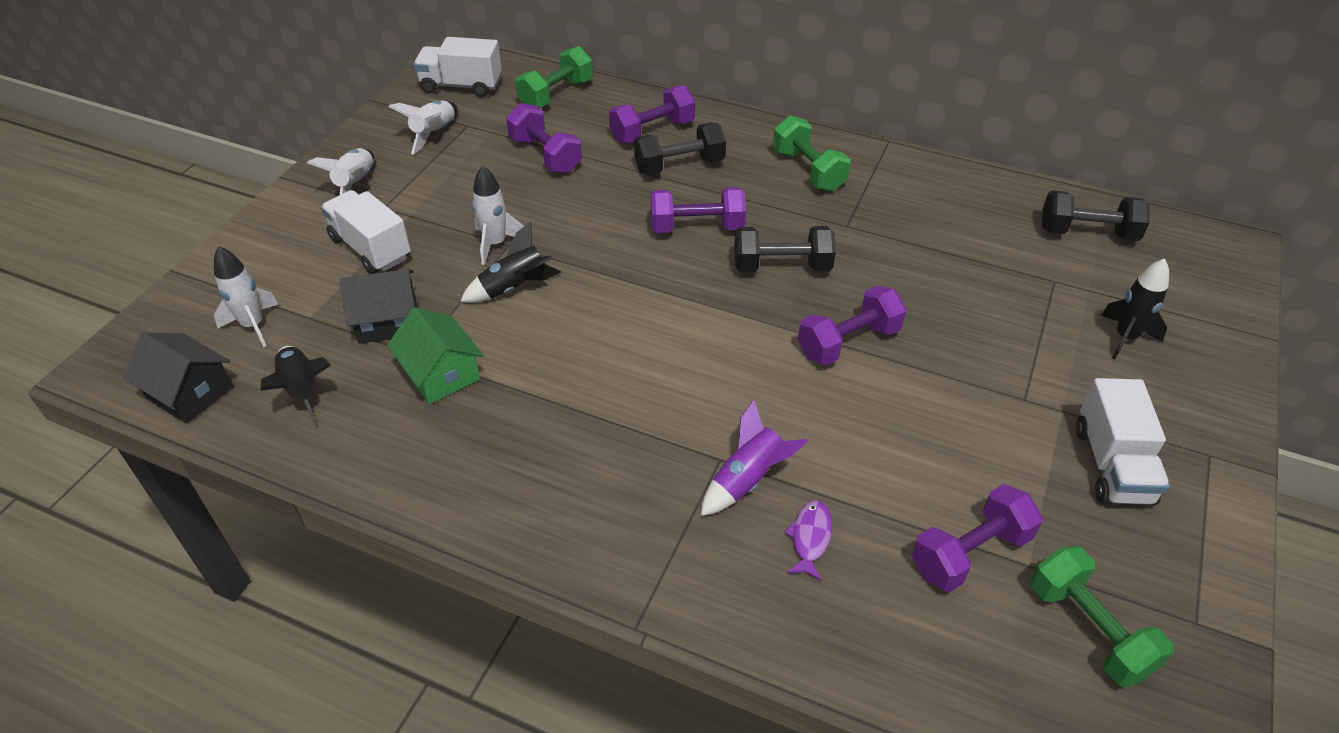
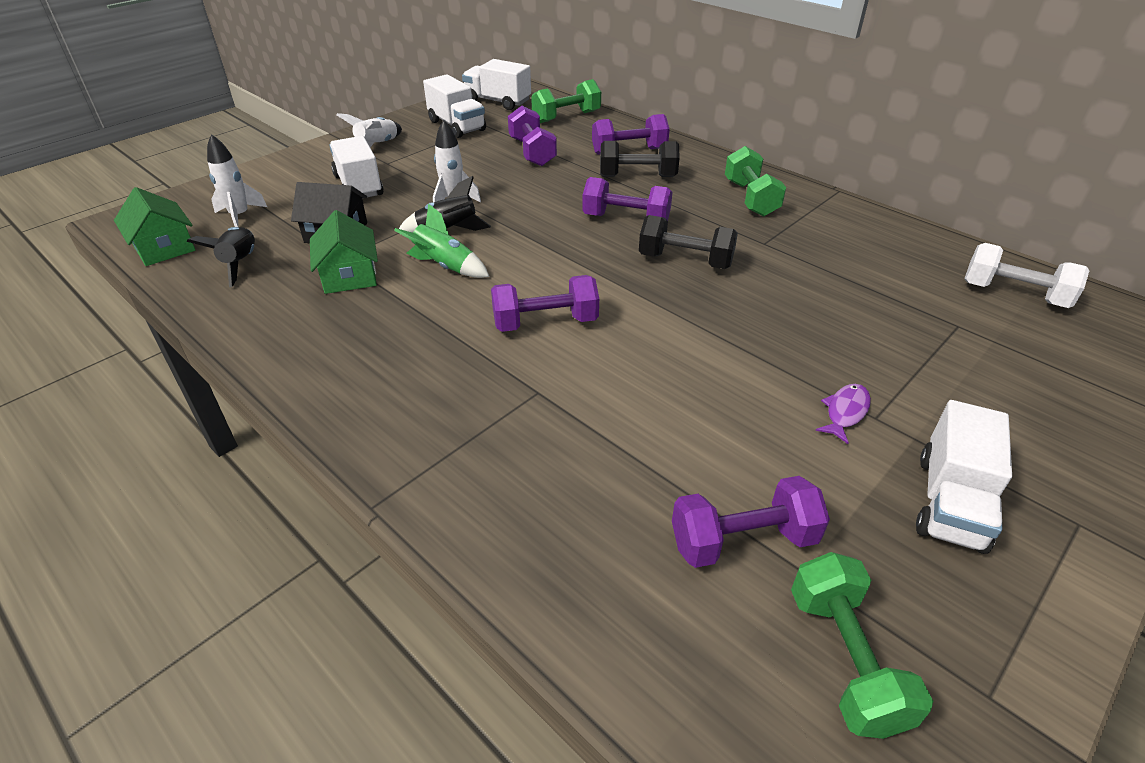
camera: 20 degrees right, 5 degrees down
black house [123,332,233,424] -> green house [114,187,195,266]
white rocket [388,100,458,155] -> white truck [423,74,486,138]
purple rocket [701,400,808,516] -> none
purple fish [784,501,832,581] -> purple fish moved to [815,384,871,444]
purple dumbbell [798,286,907,365] -> purple dumbbell moved to [491,275,599,332]
black dumbbell [1042,190,1150,241] -> white dumbbell [964,243,1090,308]
black rocket [1101,258,1169,359] -> none
none -> green rocket [394,203,489,278]

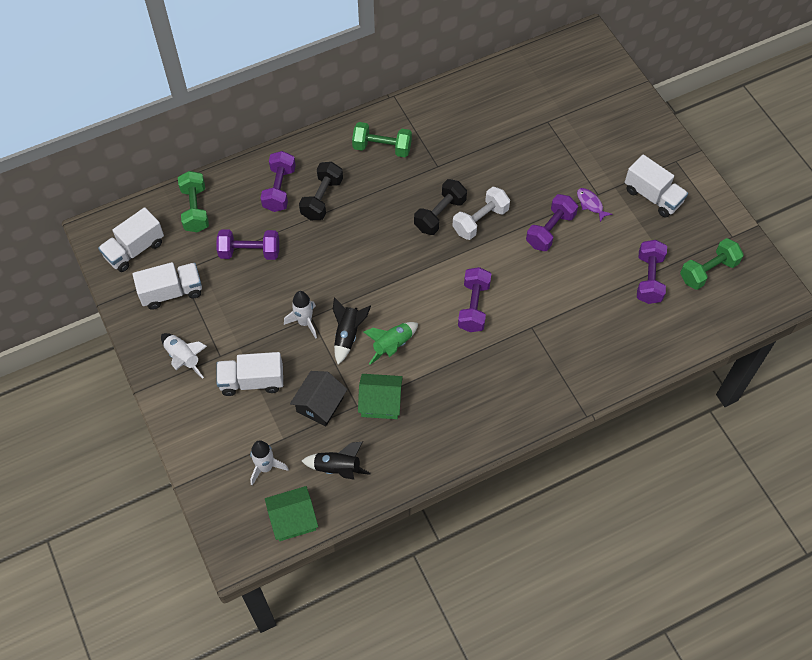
camera: 70 degrees left, 20 degrees up
purple dumbbell [582,177,673,221] -> purple dumbbell moved to [526,194,578,251]
green dumbbell [791,552,933,739] -> green dumbbell turned 45 degrees counterclockwise [680,238,744,290]
white dumbbell [964,243,1090,308] -> white dumbbell moved to [452,187,510,240]

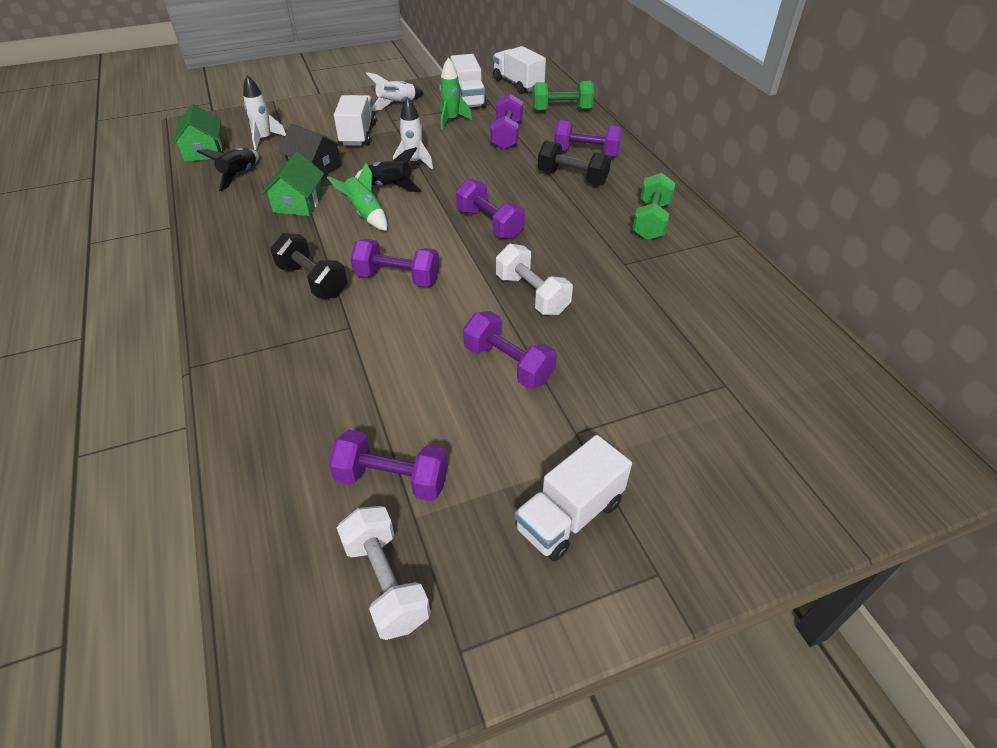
camera: 95 degrees right, 15 degrees down
black dumbbell [414,179,467,235] -> black dumbbell moved to [270,233,348,298]
purple fish [577,188,612,222] -> none
green dumbbell [680,238,744,290] -> white dumbbell [337,506,431,640]
none -> green rocket [439,57,472,130]
none -> purple dumbbell [456,179,525,239]

